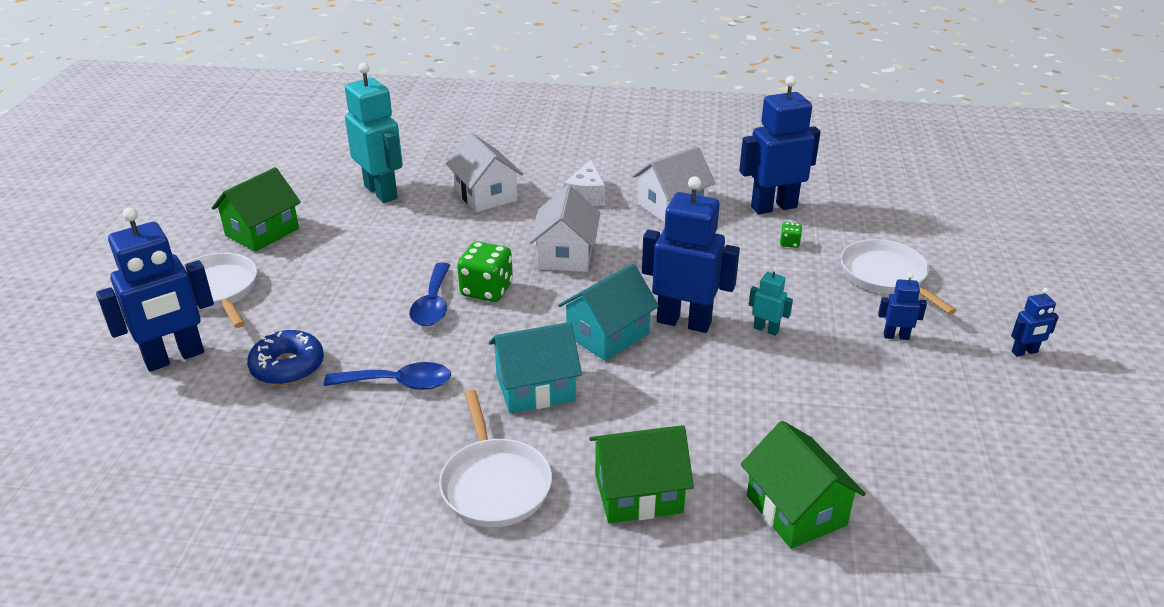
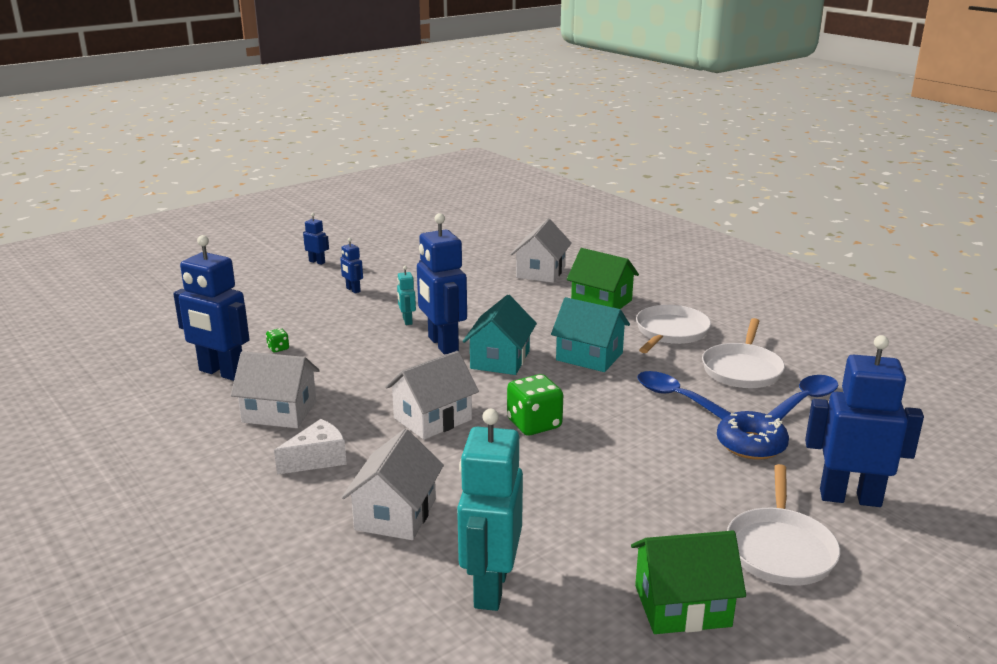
camera: 135 degrees left, 10 degrees down
blue spoon [409,262,450,326] -> blue spoon moved to [767,375,838,420]
turquoise house [558,264,659,361] -> turquoise house turned 75 degrees counterclockwise [463,295,537,375]
green house [741,421,866,549] -> white house [511,219,572,283]
white pan [841,239,957,315] -> white pan moved to [702,318,785,388]

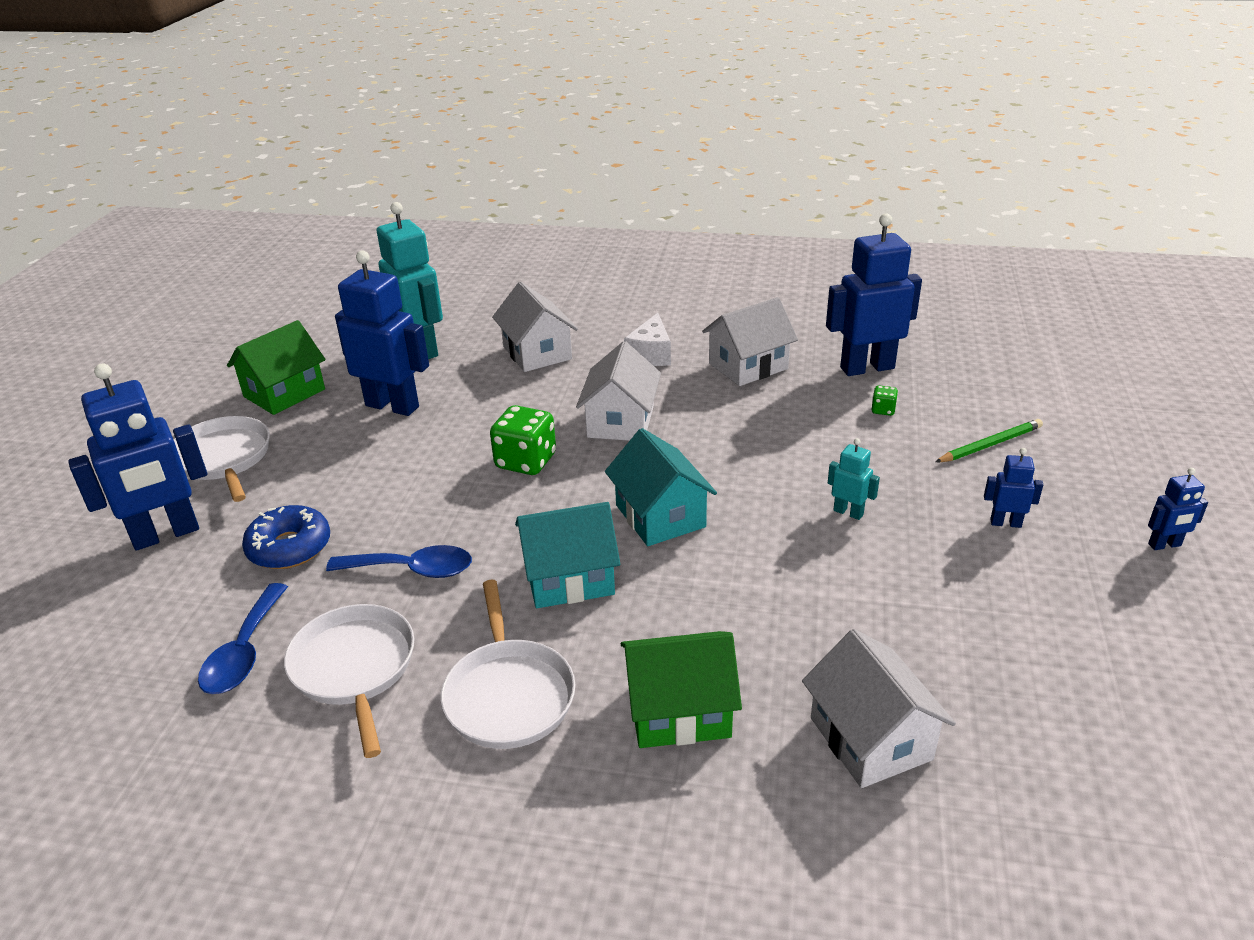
camera: 140 degrees right, 10 degrees up
blue robot [417,213,467,354] -> blue robot moved to [335,250,429,416]
none -> green pencil [935,419,1043,462]

